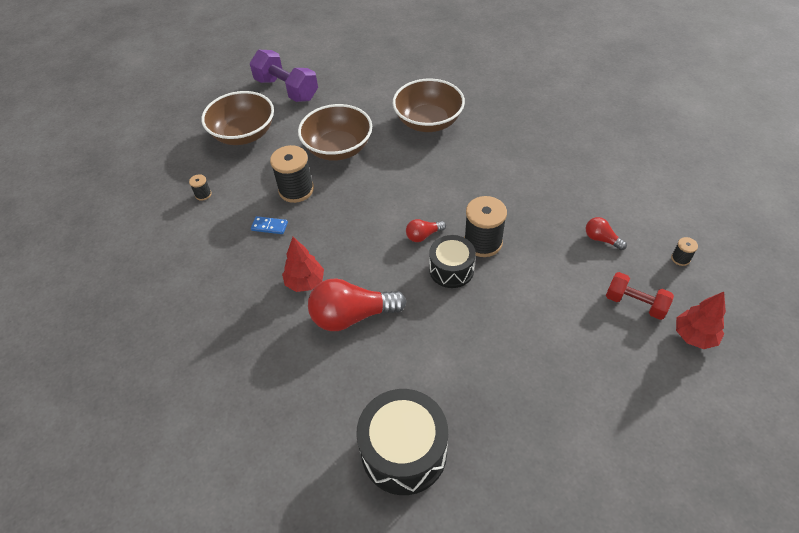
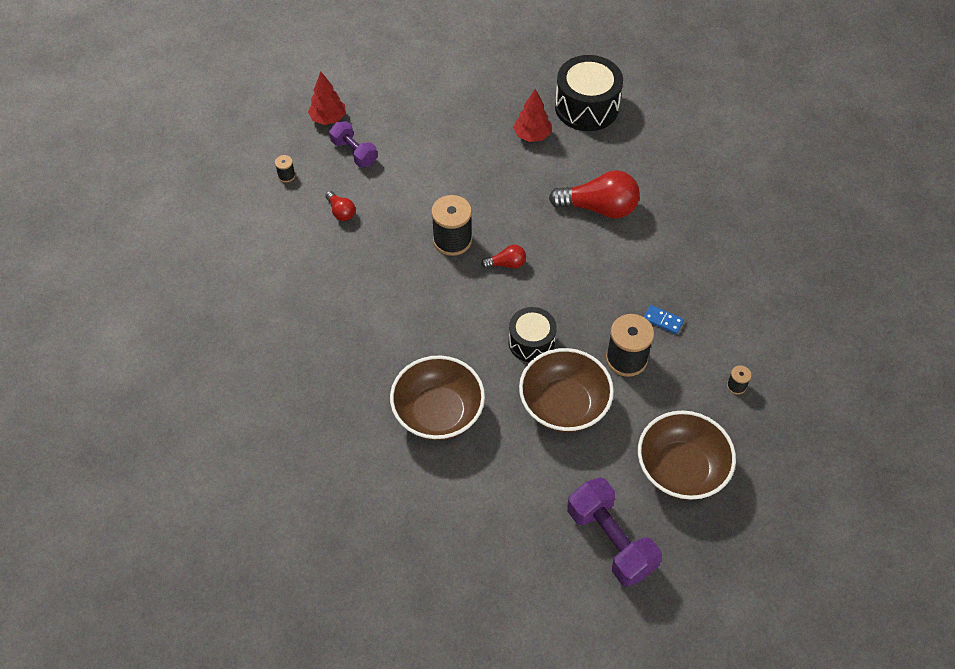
camera: 165 degrees left, 5 degrees up
red tree [282,237,324,292] -> red tree moved to [513,89,551,142]
black drum [429,235,476,288] -> black drum moved to [508,307,557,362]
red dumbbell [606,272,674,320] -> purple dumbbell [329,121,377,167]

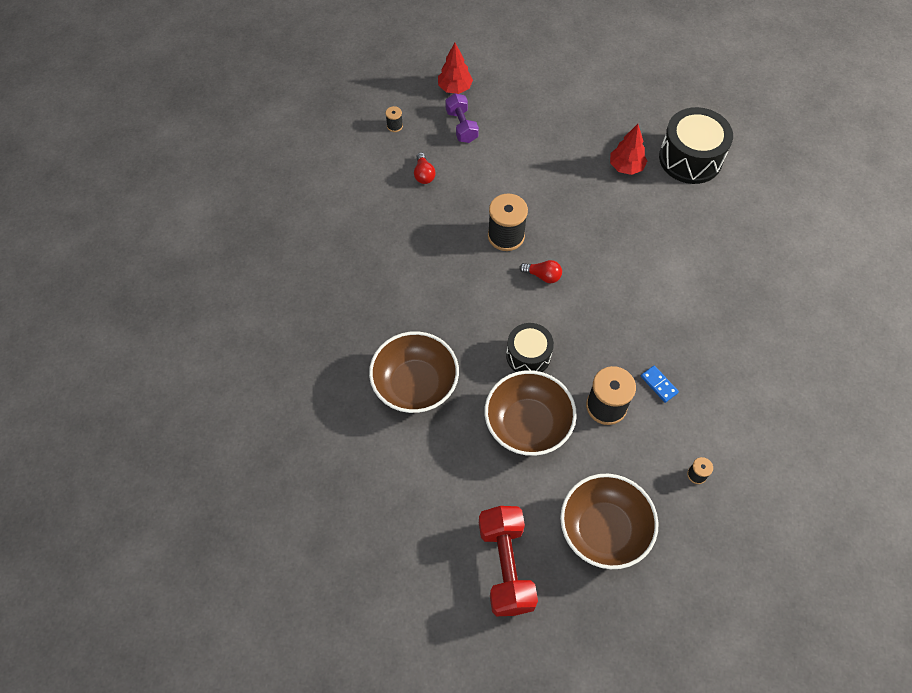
camera: 25 degrees right, 5 degrees up
red light bulb [549,170,640,219] -> none
purple dumbbell [567,477,662,587] -> red dumbbell [479,506,538,616]

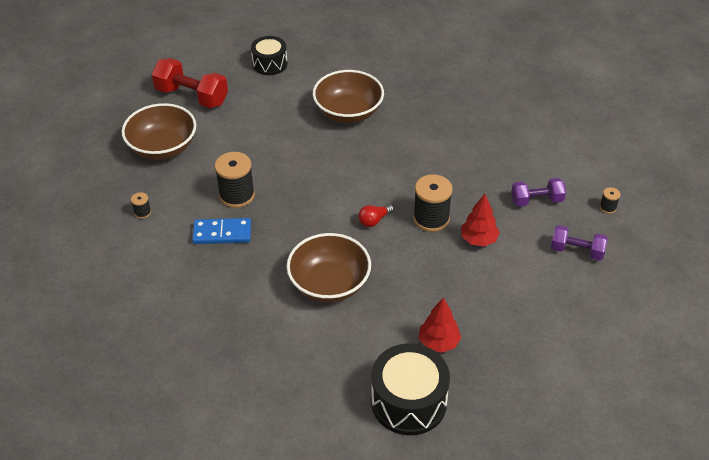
camera: 125 degrees right, 15 degrees down
red light bulb [414,152,436,184] -> purple dumbbell [511,178,566,207]
red tree [438,43,473,94] -> red tree moved to [461,194,500,247]
brown bowl [484,370,577,456] -> brown bowl moved to [287,233,371,303]
black drum [506,323,554,372] -> black drum moved to [251,36,288,75]
blue domino [641,366,679,403] -> blue domino [192,218,251,244], size x1.70

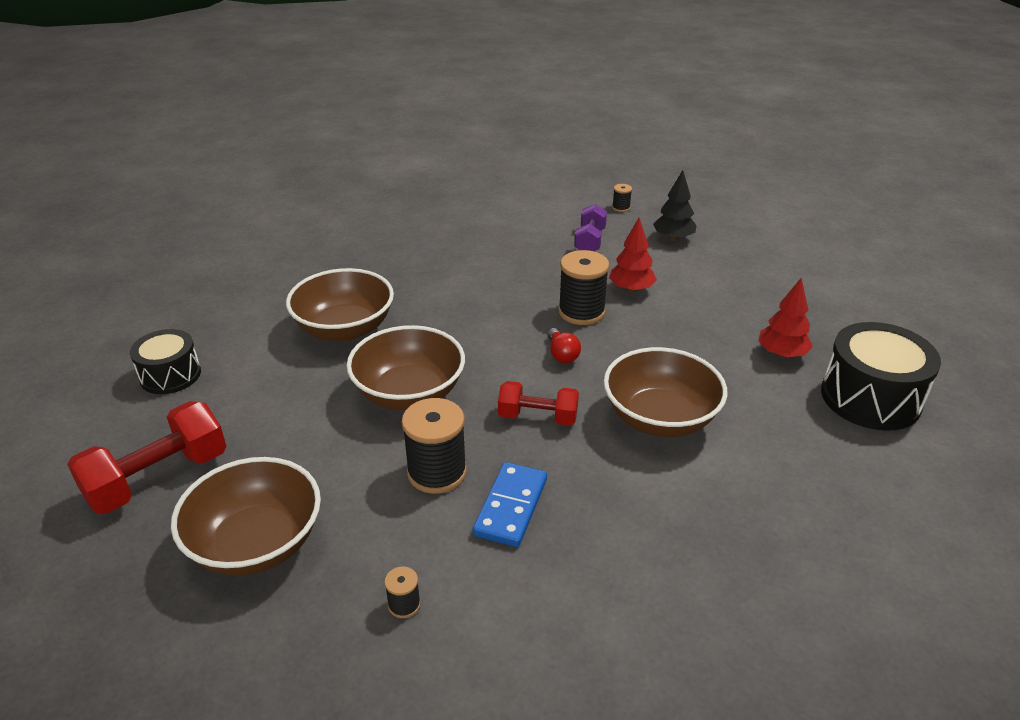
camera: 70 degrees left, 10 degrees down
purple dumbbell [551,225,608,260] -> black tree [653,170,697,241]
none -> brown bowl [347,325,465,410]
none -> red dumbbell [498,381,579,426]

